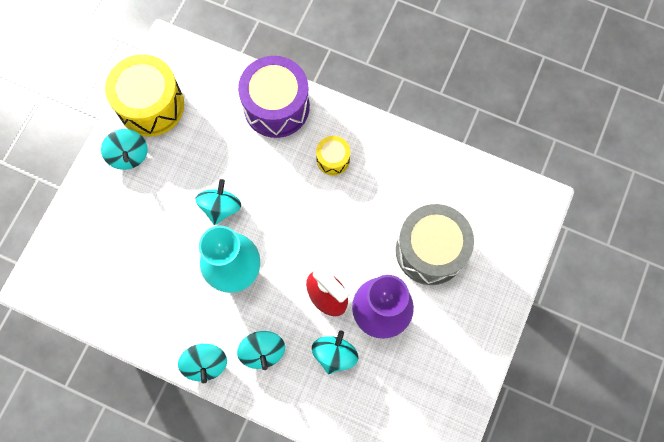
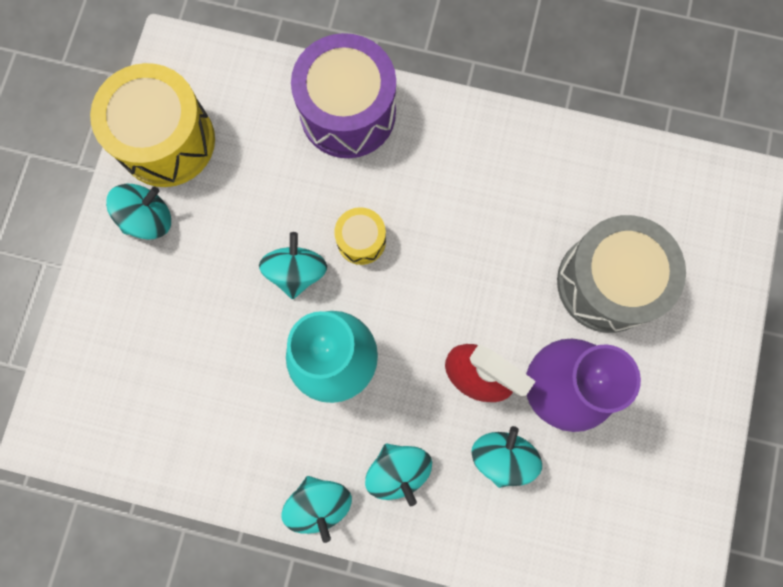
camera: 10 degrees left, 5 degrees up
turquoise spinning top [101,129,148,170] -> turquoise spinning top turned 90 degrees counterclockwise [106,184,171,240]
yellow drum [316,136,350,176] -> yellow drum moved to [334,207,386,265]

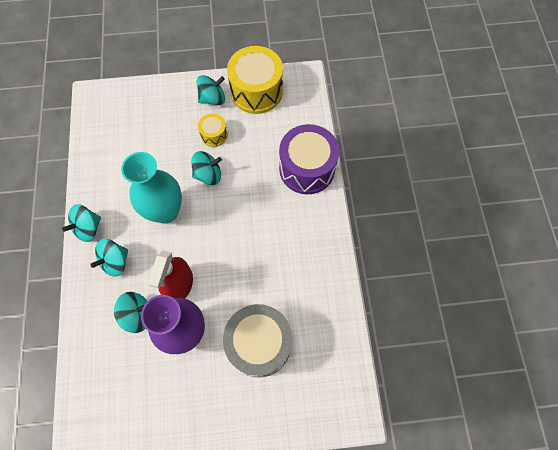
camera: 70 degrees right, 10 degrees down
turquoise spinning top [106,184,171,240] -> turquoise spinning top turned 60 degrees counterclockwise [196,75,225,105]
yellow drum [334,207,386,265] -> yellow drum moved to [198,113,228,147]

